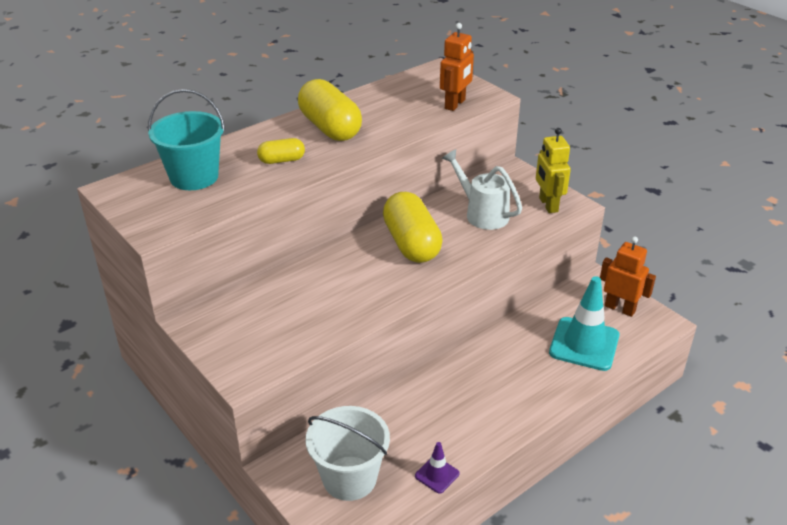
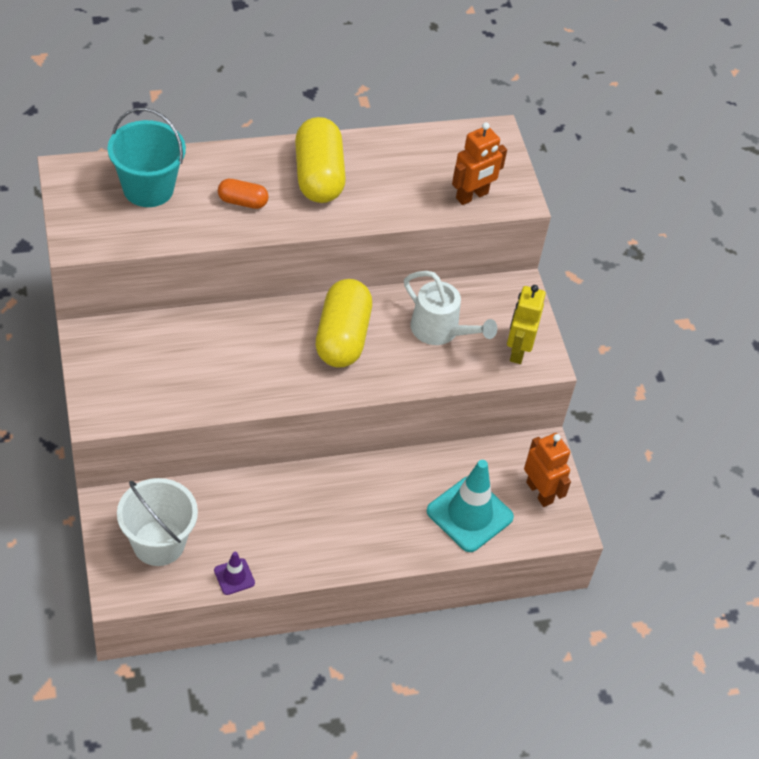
camera: 20 degrees right, 15 degrees up
yellow capsule [257,138,305,164] -> orange capsule [218,179,269,209]
white watering can [442,149,522,230] -> white watering can turned 150 degrees clockwise [404,271,497,345]

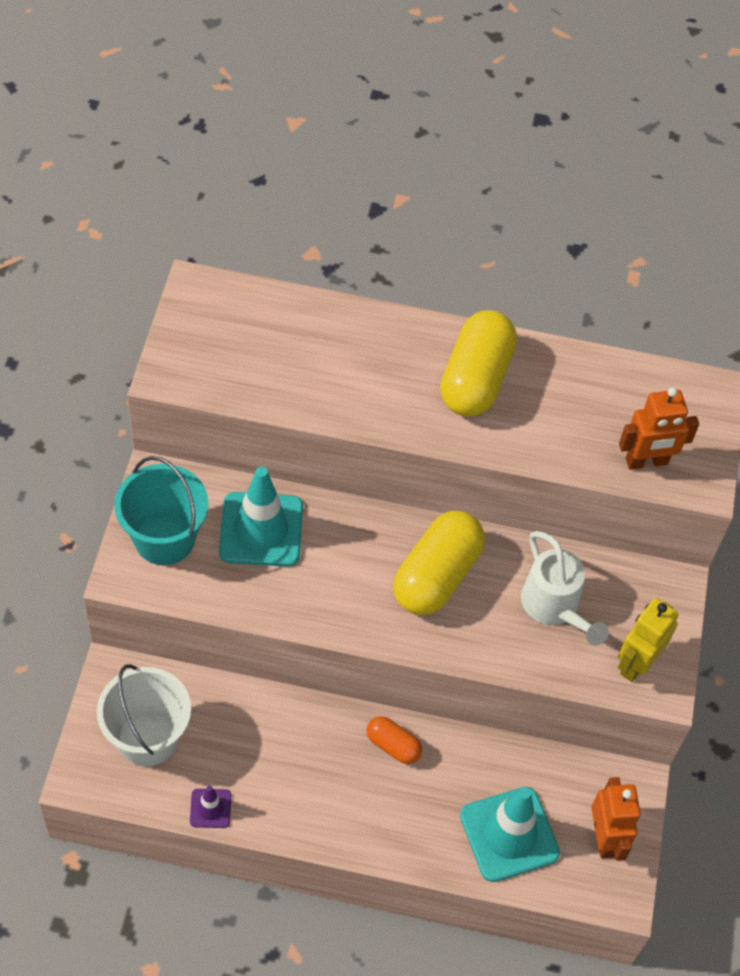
camera: 25 degrees right, 5 degrees up
turquoise bucket [108,108,186,207] -> turquoise bucket moved to [114,456,208,565]
orange capsule [218,179,269,209] -> orange capsule moved to [366,716,422,764]
none -> turquoise traffic cone [219,467,303,567]

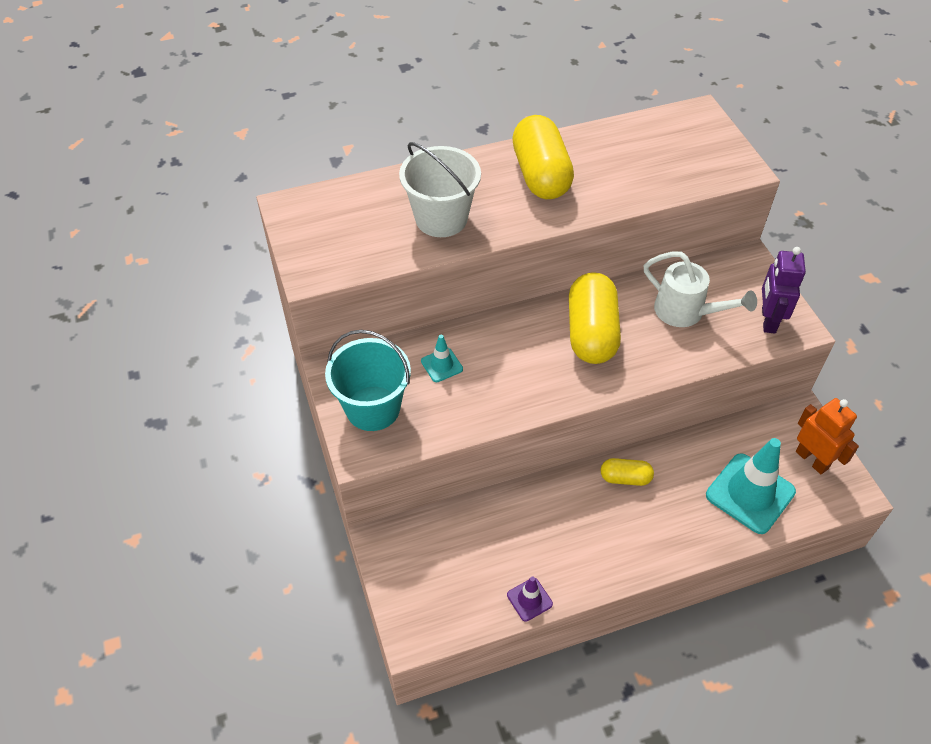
camera: 25 degrees left, 5 degrees down
white bucket [97,664,191,766] -> white bucket moved to [399,142,481,237]
turquoise traffic cone [219,467,303,567] -> turquoise traffic cone [421,335,463,382], size x0.48
orange capsule [366,716,422,764] -> yellow capsule [601,458,654,486]
yellow robot [618,598,679,682] -> purple robot [762,247,806,333]
orange robot [619,387,699,470] -> none

